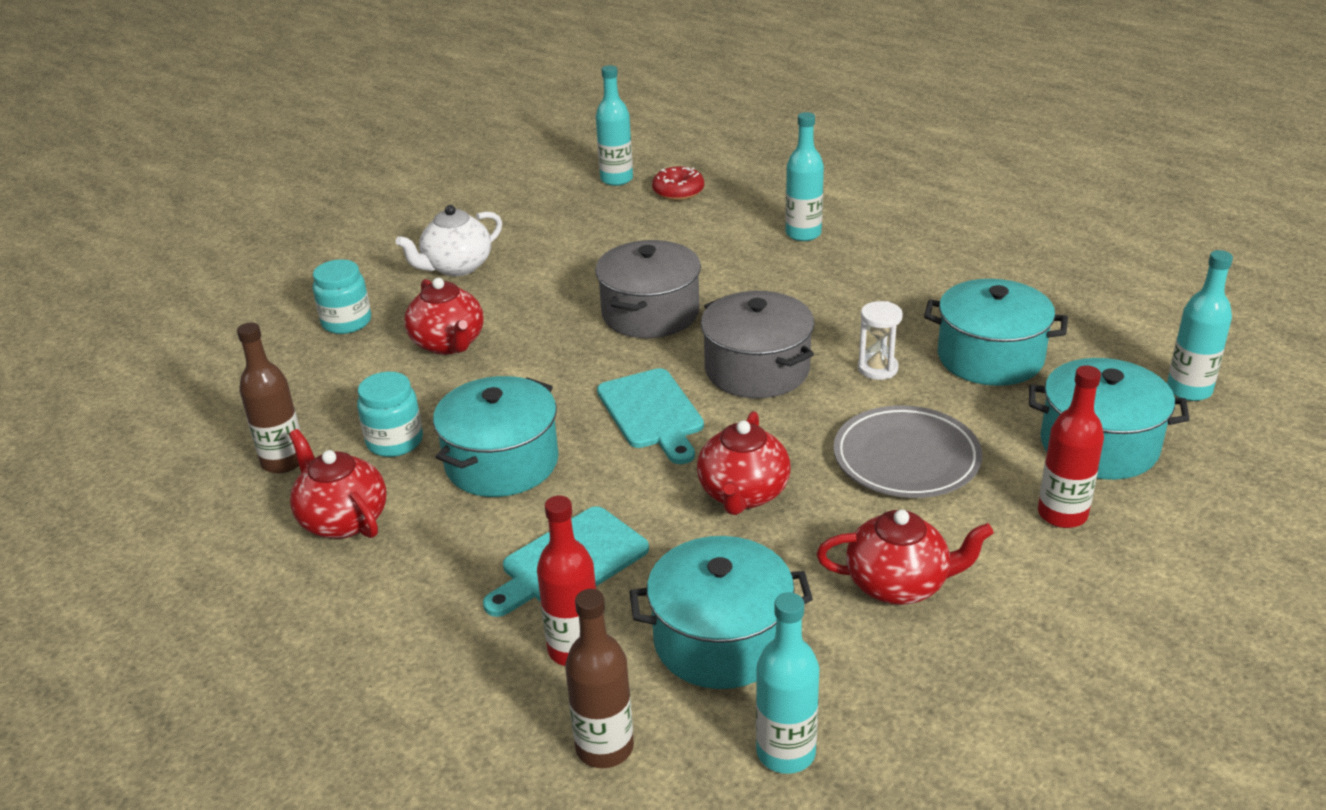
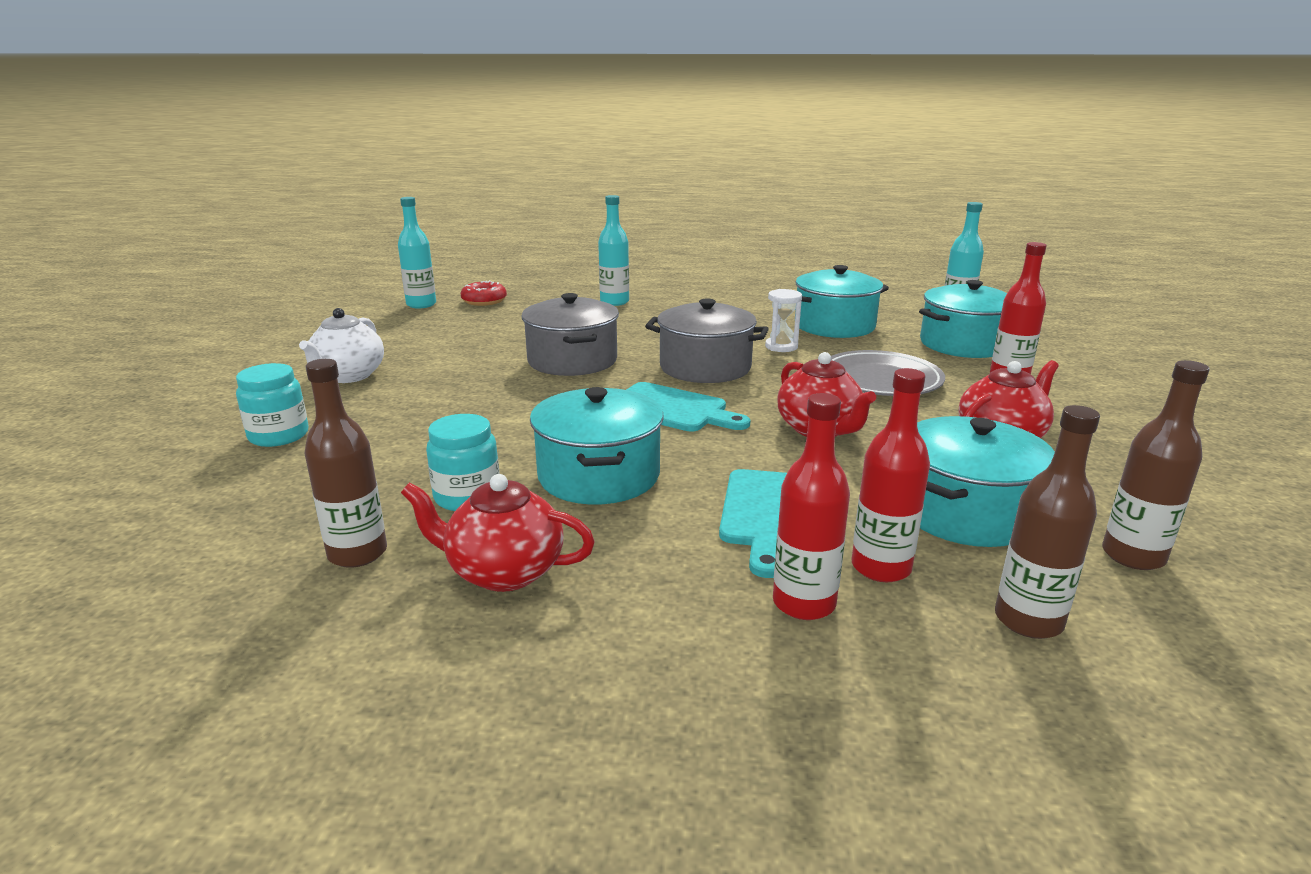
camera: 40 degrees left, 10 degrees down
red teapot [404,278,484,355] -> none
turquoise bottle [756,592,819,774] -> brown bottle [1102,360,1210,570]
none -> red bottle [773,393,850,620]

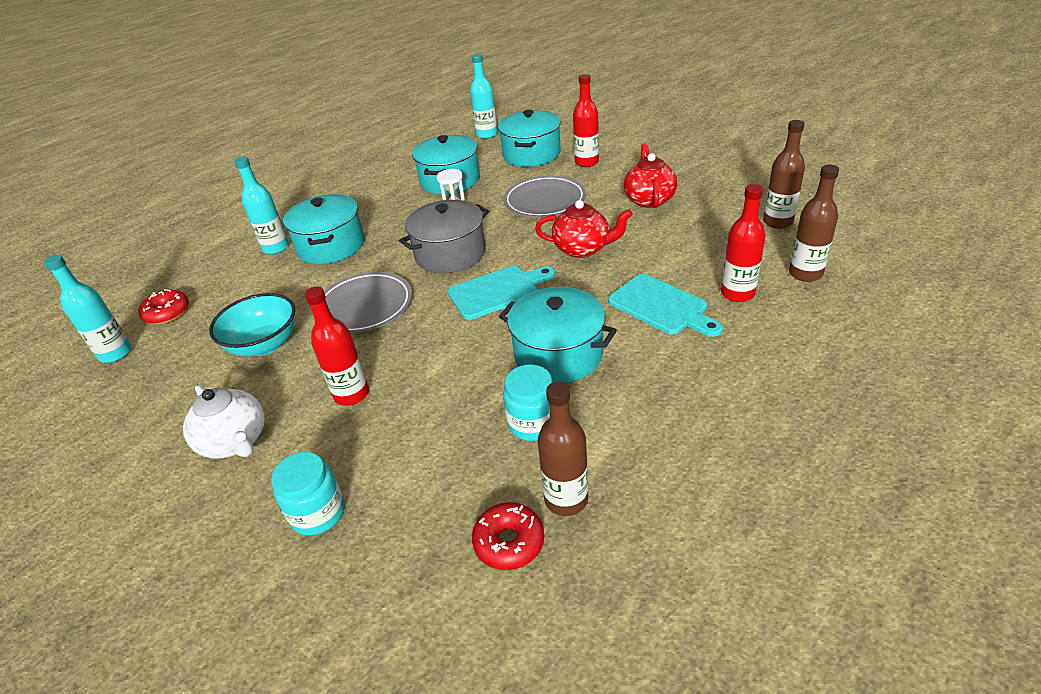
camera: 50 degrees left, 15 degrees up
red teapot [401,474,595,592] -> none
grey pot [521,293,619,376] -> grey plate [324,272,412,333]
red bottle [773,393,850,620] -> red bottle moved to [304,286,369,406]
turquoise pot [917,416,1055,547] -> turquoise pot moved to [283,194,365,264]
none -> turquoise bowl [209,293,295,357]
none -> red donut [472,502,544,570]

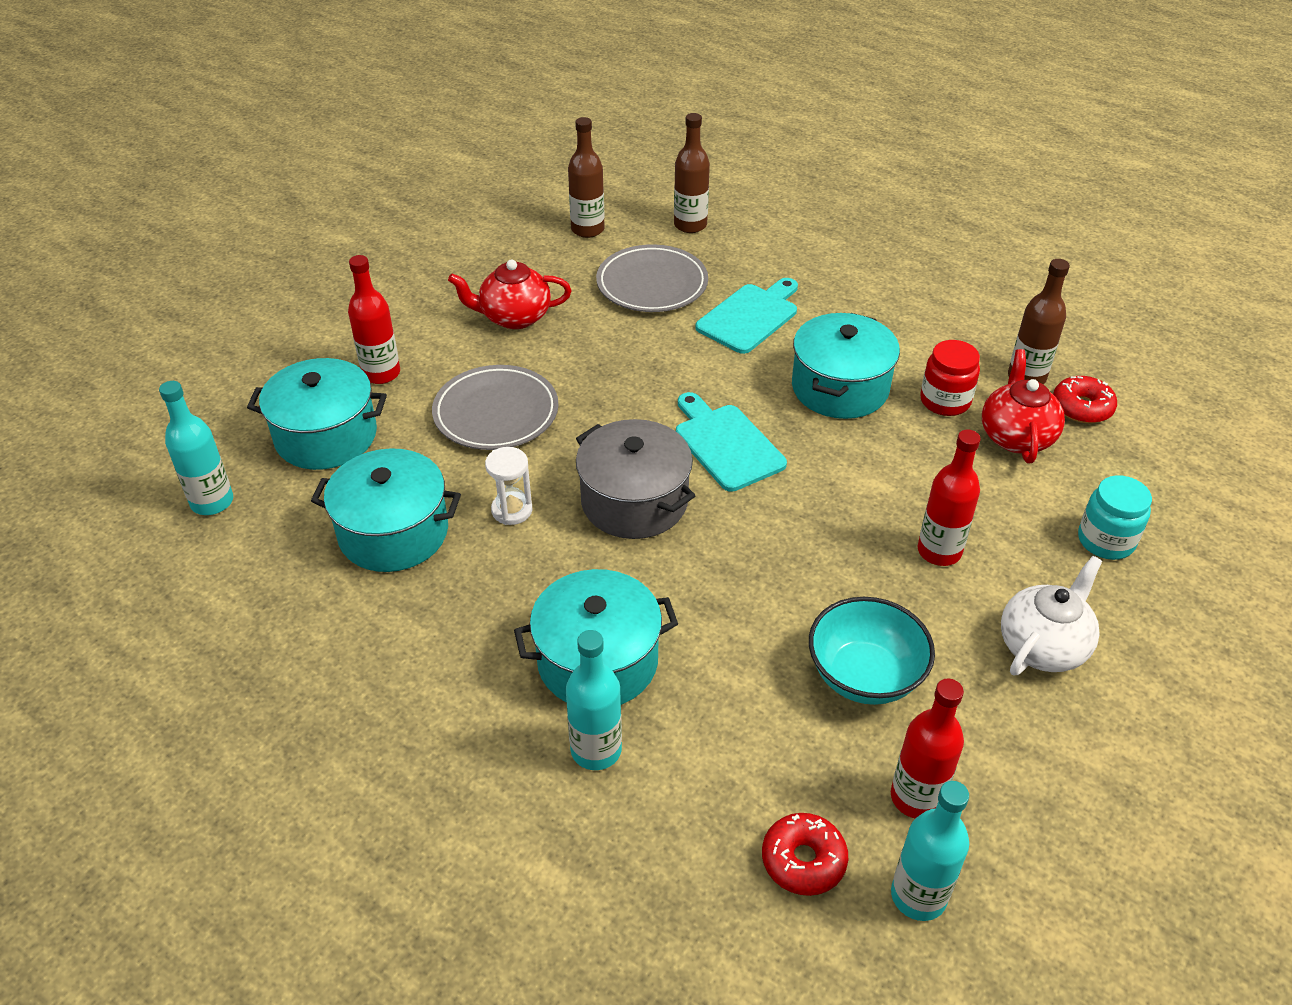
camera: 100 degrees left, 5 degrees up
grey plate [324,272,412,333] -> grey plate moved to [596,244,708,312]
turquoise jar [503,365,553,441] -> red jar [920,340,980,416]
red teapot [535,200,633,258] -> red teapot moved to [982,349,1065,463]
red bottle [721,184,766,302] -> red bottle moved to [891,678,964,818]

